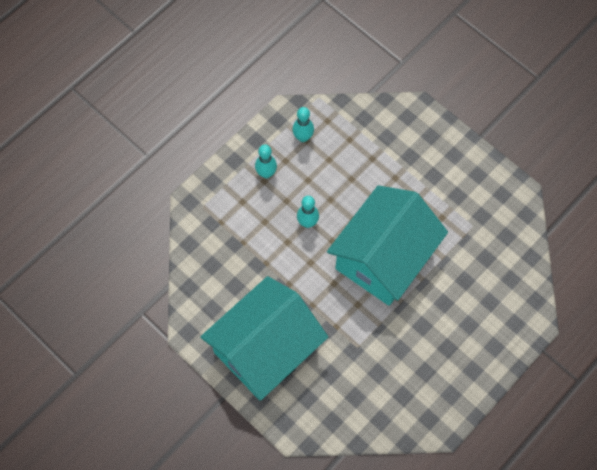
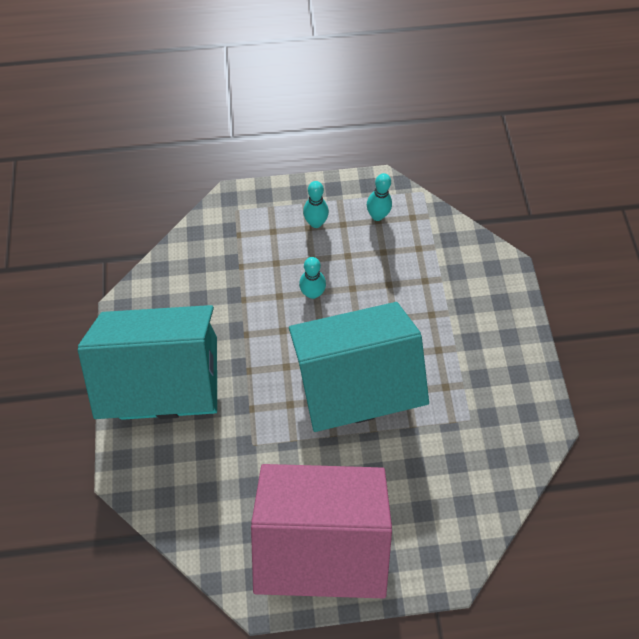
camera: 40 degrees right, 0 degrees up
none -> pink house [251,464,392,598]

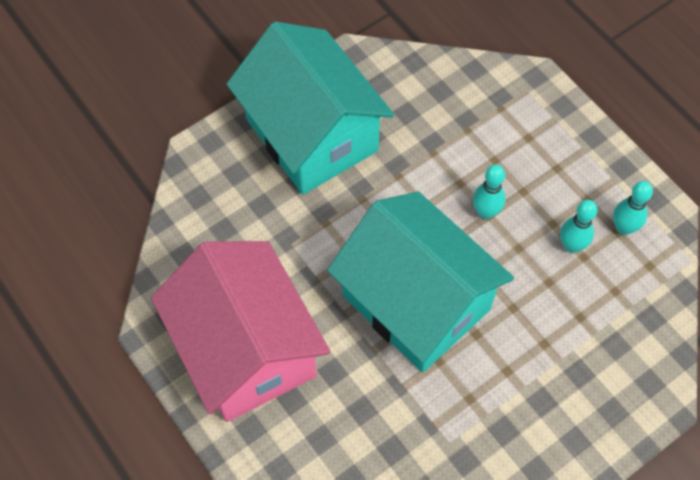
camera: 60 degrees right, 5 degrees down
turquoise bowling pin [303,181,329,228] -> turquoise bowling pin moved to [560,200,598,253]

